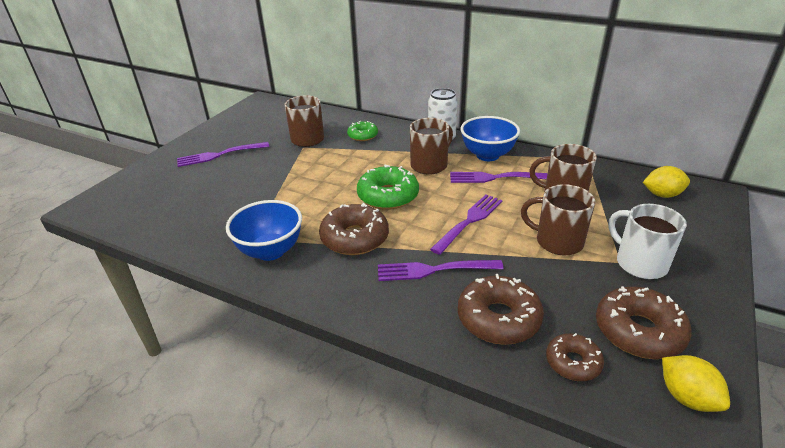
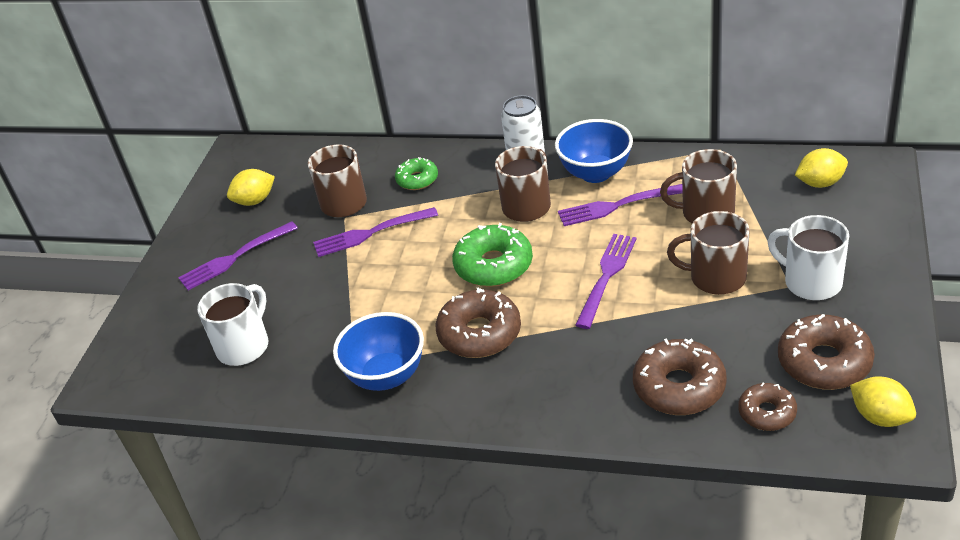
camera: 10 degrees left, 5 degrees up
purple fork [378,260,504,281] -> purple fork moved to [313,207,438,257]
none -> white mug [197,283,269,366]
none -> yellow lemon [227,169,275,206]

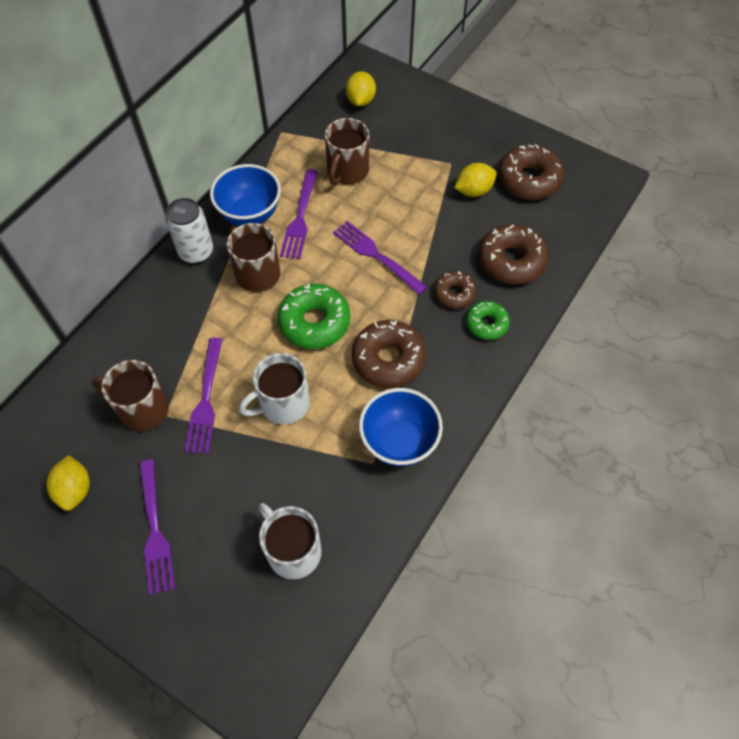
camera: 75 degrees left, 20 degrees up
green donut [395,157,438,190] -> green donut moved to [466,301,510,340]
brown mug [667,211,750,295] -> none
brown donut [738,383,797,431] -> brown donut moved to [434,271,477,309]
white mug [767,215,849,300] -> white mug moved to [239,353,310,425]
yellow lemon [850,377,916,427] -> yellow lemon moved to [455,163,497,197]

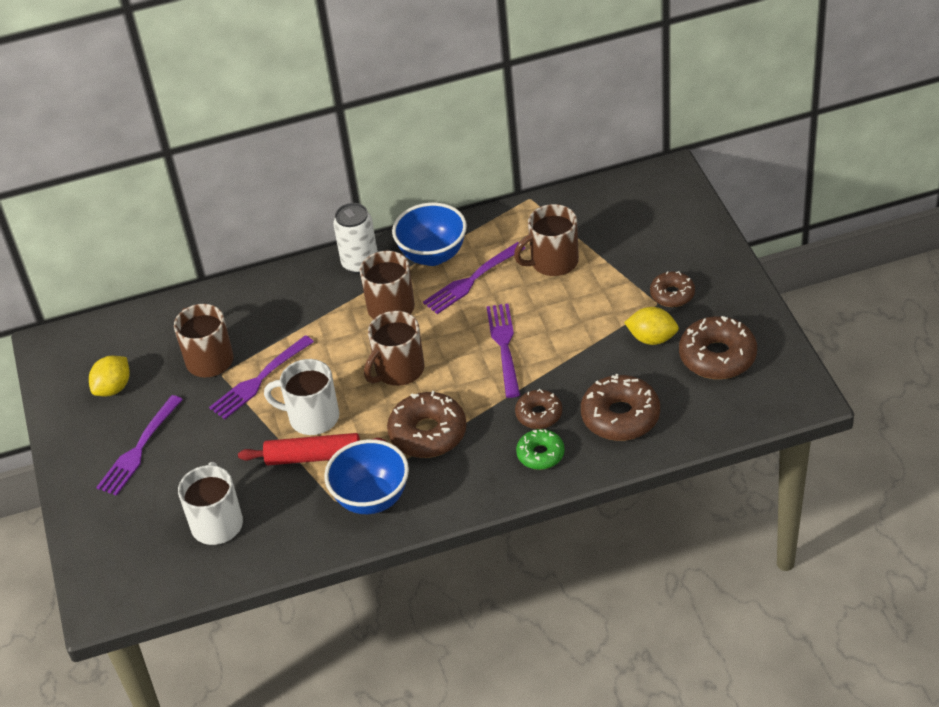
camera: 45 degrees right, 15 degrees down
green donut [277,284,350,349] -> brown mug [364,311,424,386]
yellow lemon [346,71,376,106] -> none
none -> red rolling pin [238,433,386,465]
none -> brown donut [650,271,695,307]

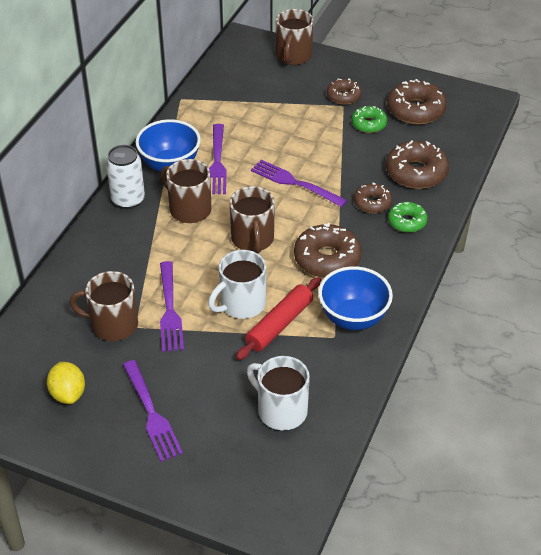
camera: 55 degrees left, 0 degrees up
brown mug [514,204,579,276] -> brown mug moved to [276,9,314,65]
yellow lemon [624,307,679,345] -> green donut [352,106,387,133]

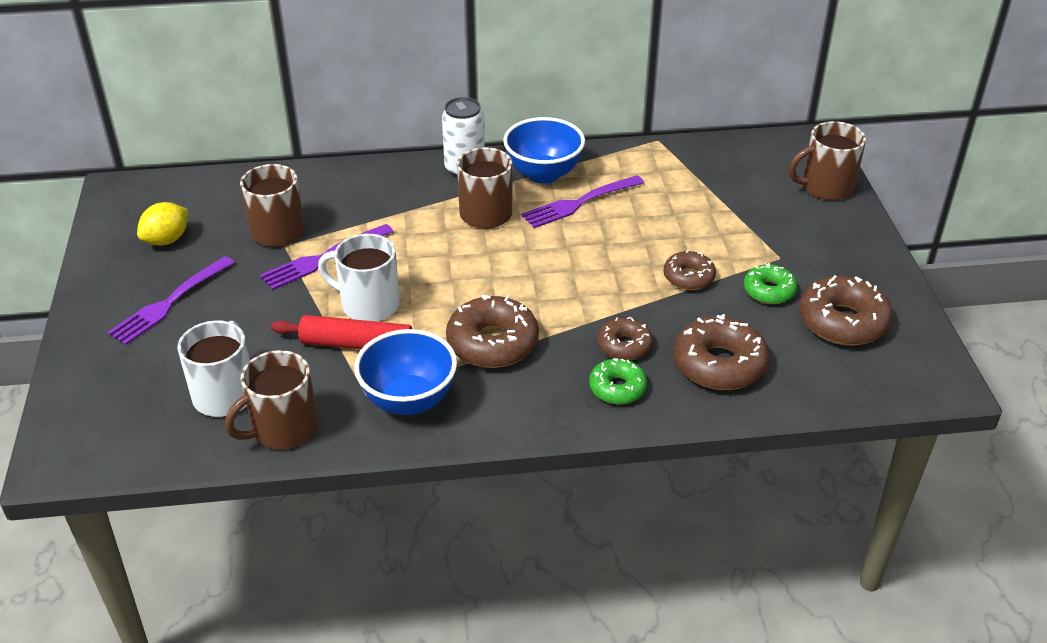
camera: 60 degrees right, 5 degrees down
brown mug [230,186,275,253] -> brown mug moved to [225,350,318,449]
purple fork [251,160,347,207] -> none
brown donut [327,78,362,105] -> brown donut moved to [663,250,716,290]

